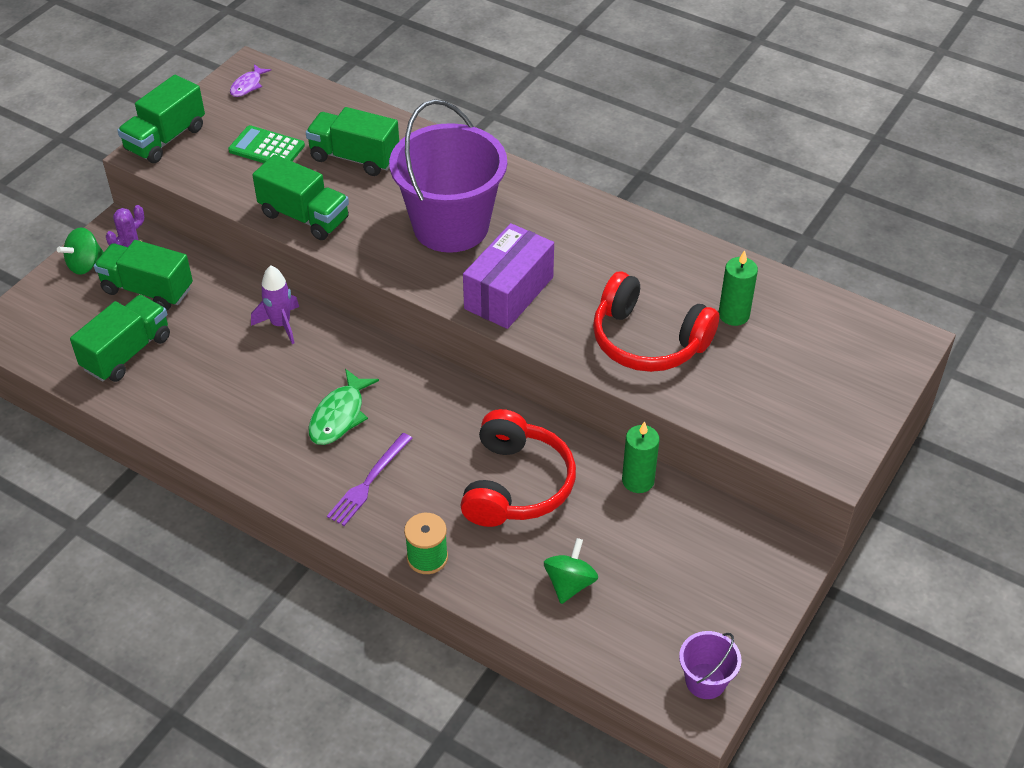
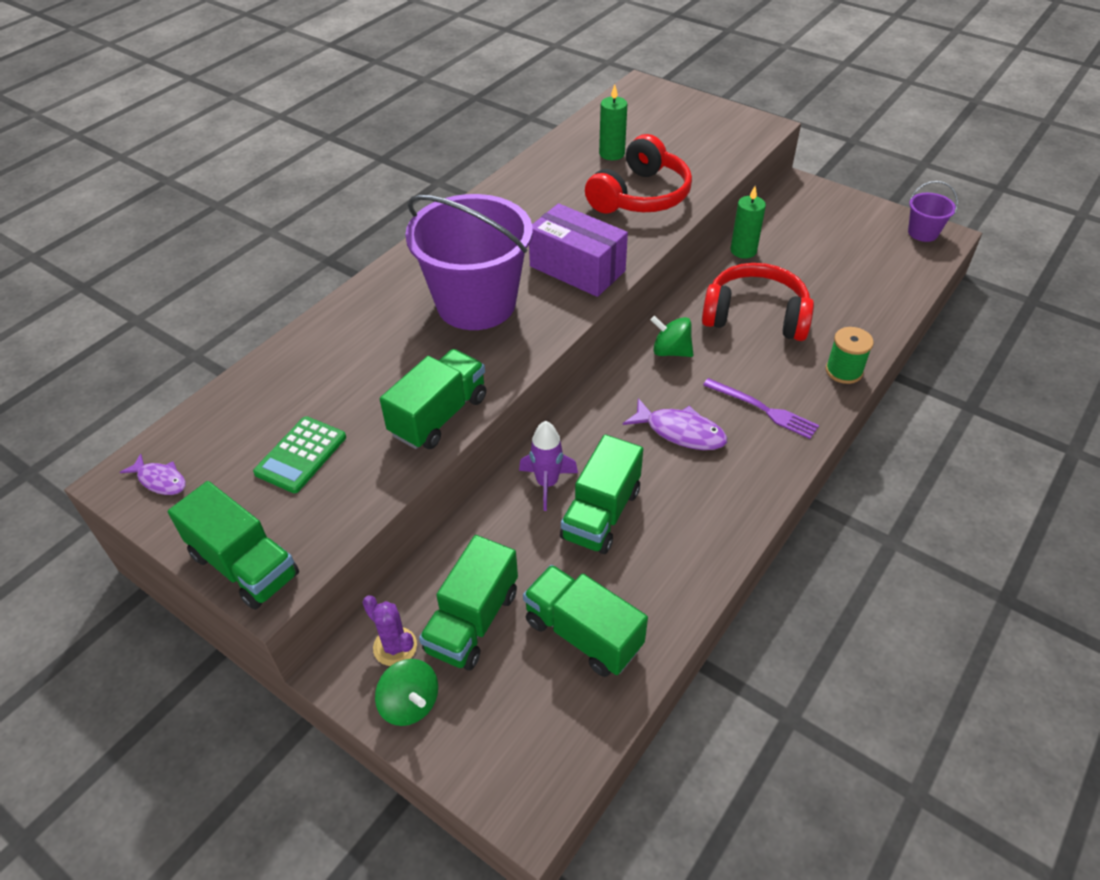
camera: 85 degrees left, 0 degrees up
green truck [306,107,399,176] -> green truck moved to [560,434,643,554]
green fish [309,369,379,445] -> purple fish [623,398,727,450]
green spinning top [544,538,598,604] -> green spinning top moved to [651,316,693,357]

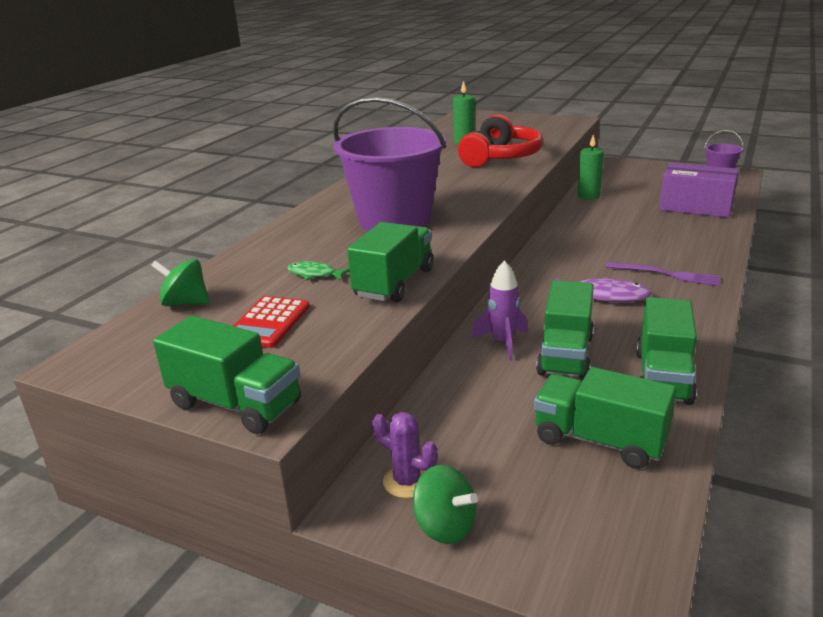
camera: 10 degrees left, 20 degrees down
purple fish [120,454,186,495] -> none
green calculator [253,416,346,493] -> red calculator [233,296,310,348]
green truck [419,535,518,671] -> green truck moved to [636,297,697,405]
purple box [529,203,628,297] -> purple box moved to [659,163,739,218]
green spinning top [651,316,693,357] -> green spinning top moved to [151,259,210,306]
red headphones [702,263,814,341] -> none
green spool [826,327,874,384] -> none
none -> green fish [287,261,349,280]

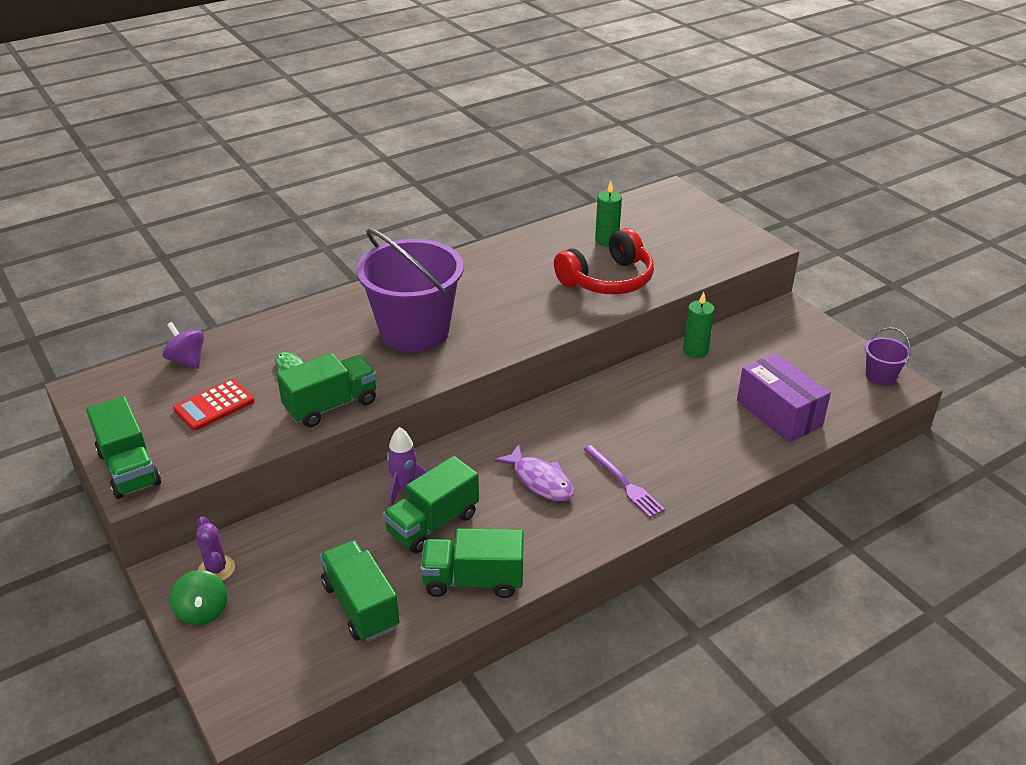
camera: 30 degrees right, 10 degrees up
green spinning top [151,259,210,306] -> purple spinning top [162,322,204,368]
green truck [636,297,697,405] -> green truck turned 45 degrees clockwise [420,528,524,598]

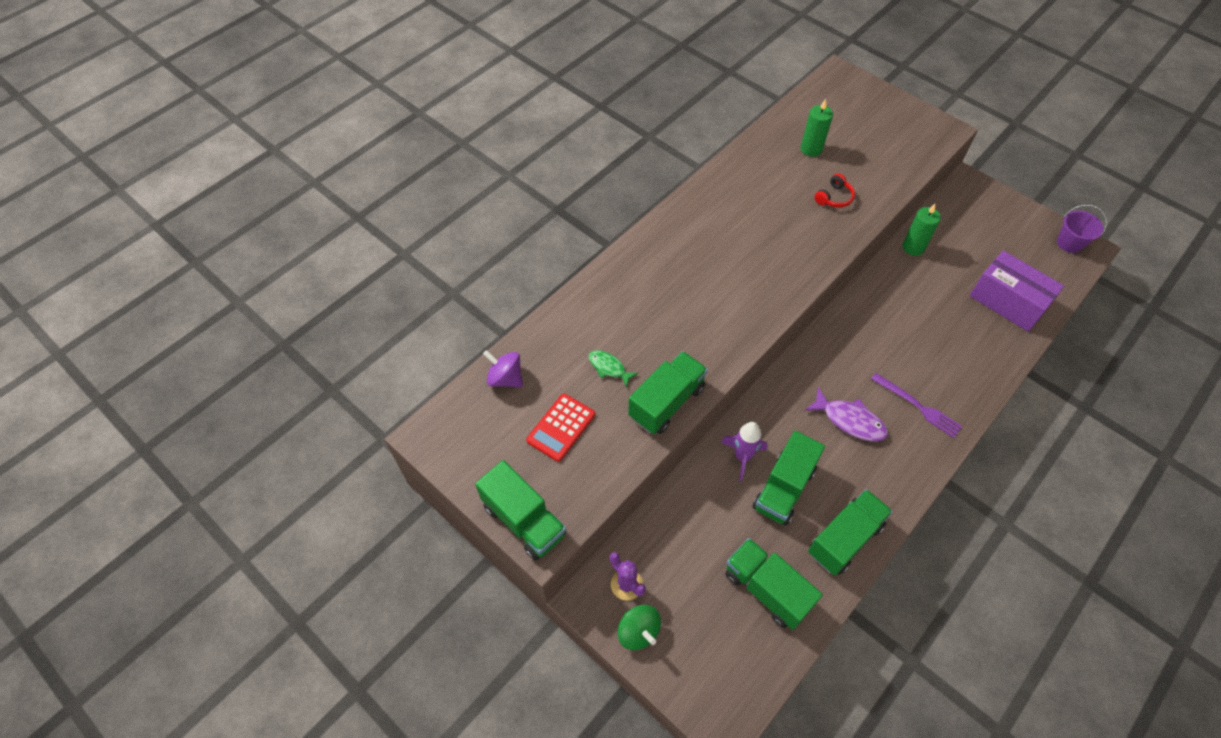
camera: 15 degrees left, 20 degrees up
purple bucket [356,228,463,352] -> none
green truck [420,528,524,598] -> green truck turned 150 degrees clockwise [808,489,893,576]
red headphones [554,228,654,294] -> red headphones [814,173,855,208], size x0.44

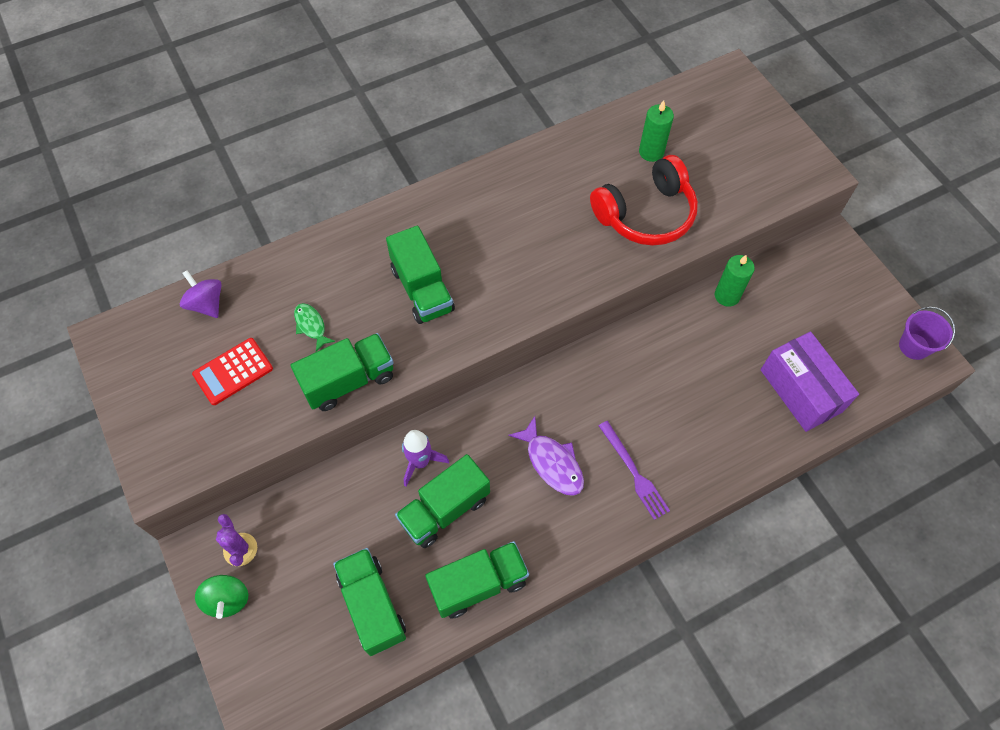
camera: 20 degrees right, 5 degrees up
green truck [475,460,566,560] -> green truck moved to [386,226,455,324]
red headphones [814,173,855,208] -> red headphones [590,155,698,246], size x2.25

